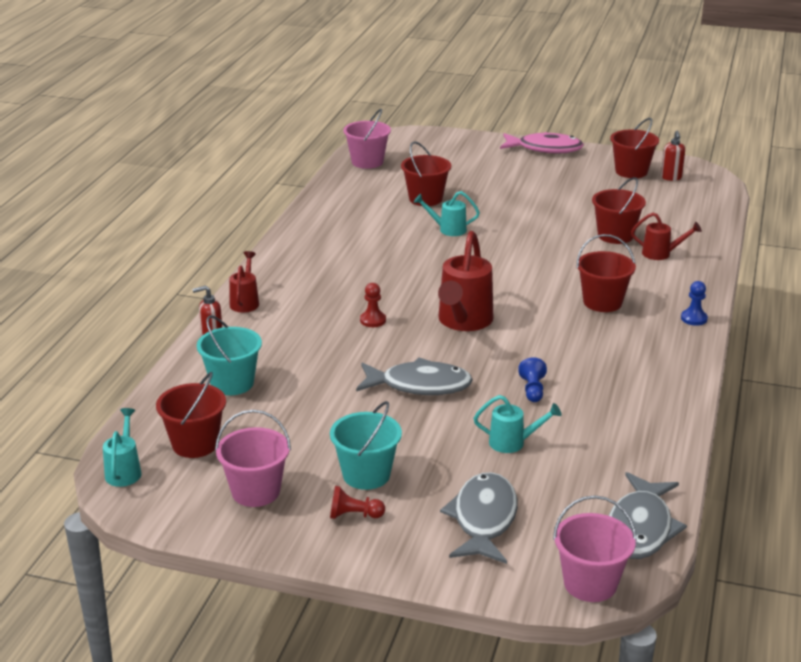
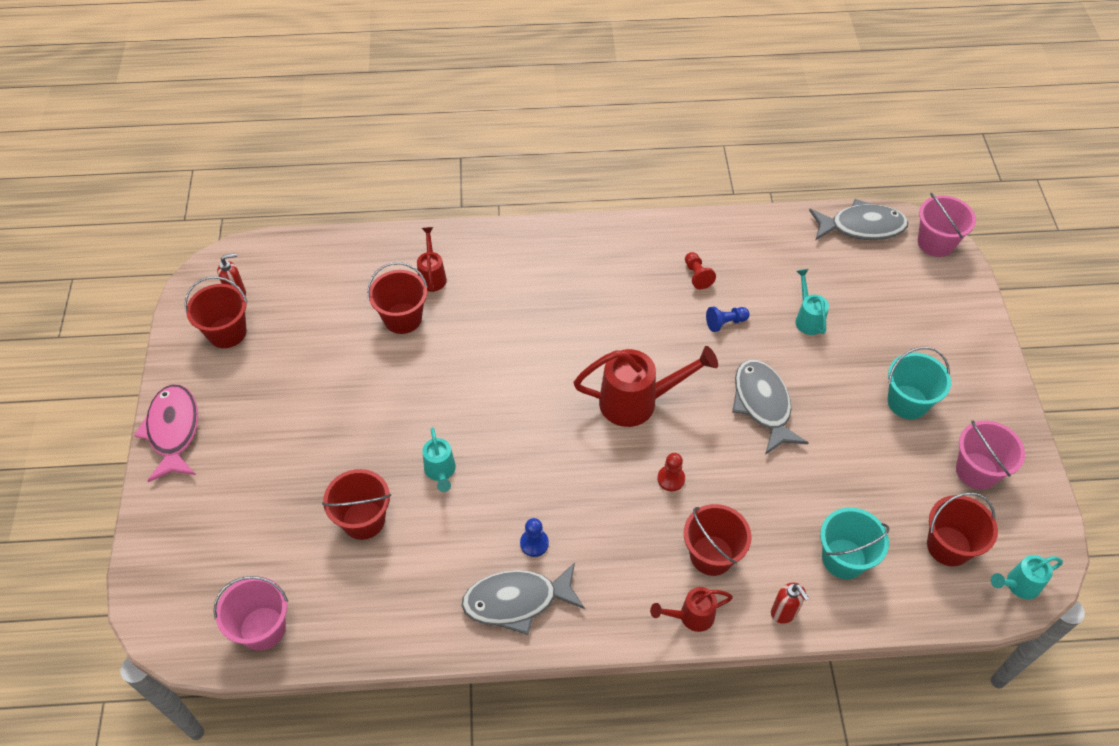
camera: 110 degrees left, 25 degrees up
red pawn [330,486,385,519] -> red pawn moved to [685,252,716,289]
grey fish [440,472,518,564] -> grey fish moved to [462,562,585,635]
red bucket [577,234,636,312] -> red bucket moved to [684,504,752,576]
blue pawn [681,281,708,326] -> blue pawn moved to [520,518,549,557]

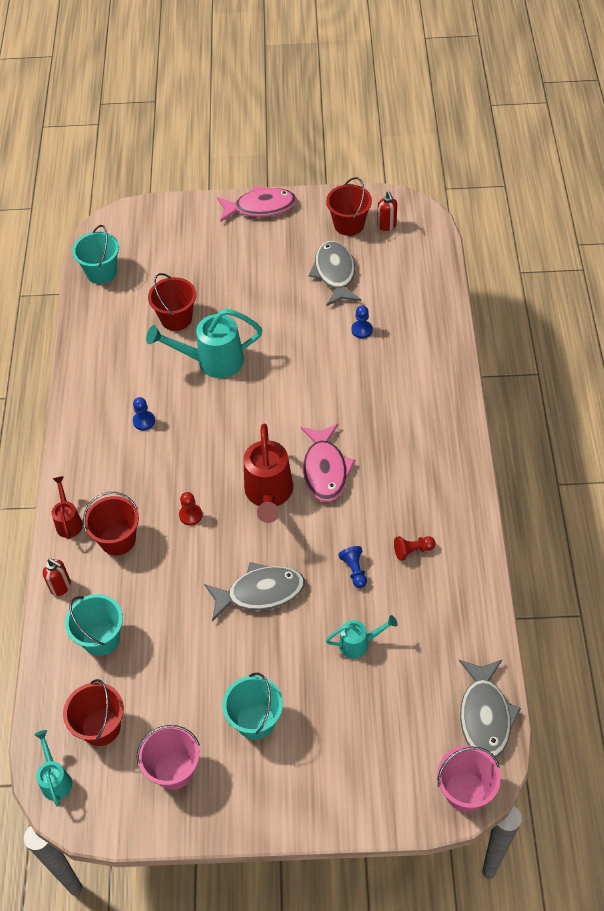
camera: 95 degrees right, 0 degrees up
pink bucket [213,576,288,651] -> turquoise bucket [72,225,119,284]
red bucket [367,262,428,334] -> blue pawn [352,305,373,339]
red watering can [417,227,447,292] -> none
turquoise watering can [422,427,456,492] -> turquoise watering can [146,309,262,378], size x1.83
grey fish [462,562,585,635] -> grey fish moved to [309,241,361,306]
red soap dispenser [771,582,809,624] -> red soap dispenser turned 120 degrees counterclockwise [43,559,71,596]
none -> pink fish [301,424,355,502]

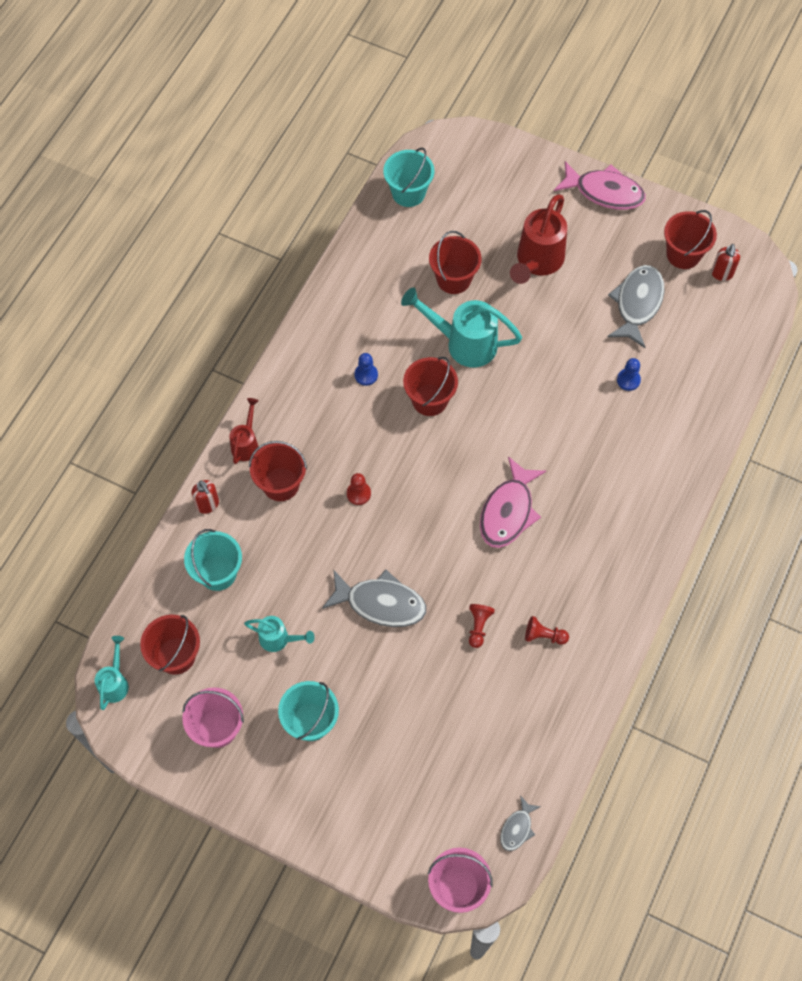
camera: 25 degrees right, 10 degrees up
red watering can [243,424,293,523] -> red watering can moved to [510,194,567,284]
turquoise watering can [326,615,398,659] -> turquoise watering can moved to [244,616,315,652]
blue pawn [338,546,367,588] -> red pawn [469,604,495,648]
grey fish [459,660,521,758] -> grey fish [500,795,541,851], size x0.52
none -> red bucket [403,357,458,416]

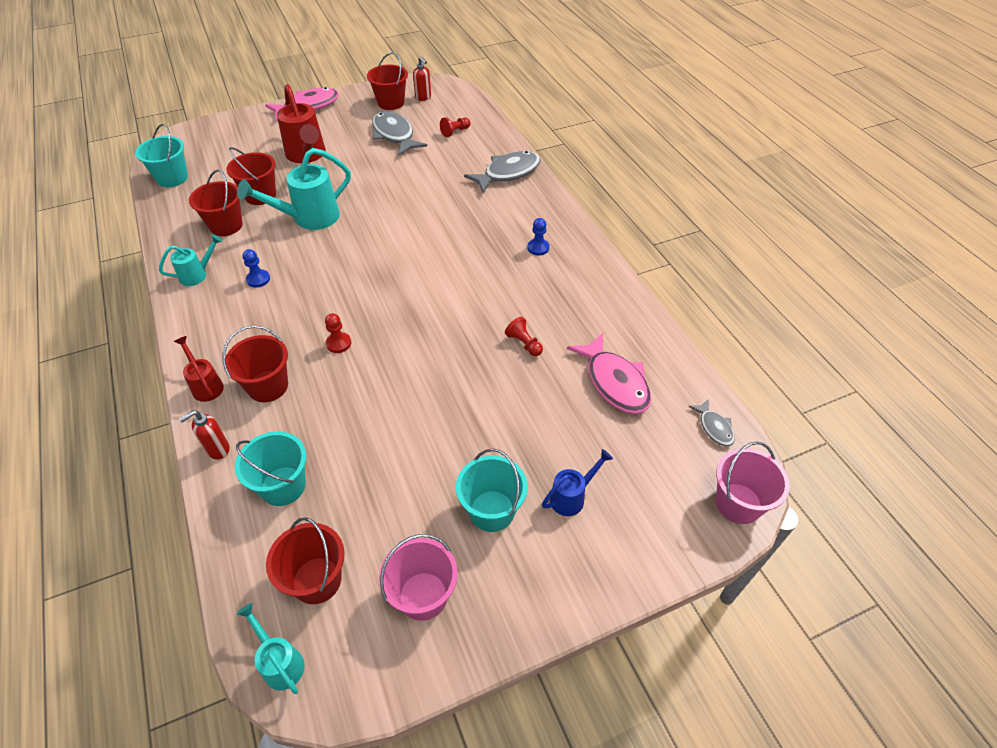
camera: 50 degrees left, 15 degrees down
red soap dispenser [192,480,219,514] -> red soap dispenser turned 135 degrees clockwise [179,410,229,459]
turquoise watering can [244,616,315,652] -> turquoise watering can moved to [159,234,222,286]
grey fish [322,569,426,627] -> grey fish moved to [464,151,540,193]
red bucket [403,357,458,416] -> red bucket moved to [189,170,243,236]
pink fish [480,456,546,548] -> pink fish moved to [567,333,651,414]
red pawn [525,616,569,645] -> red pawn moved to [440,117,470,137]
blue pawn [617,358,641,391] -> blue pawn moved to [527,218,549,255]
none -> blue watering can [542,449,613,516]

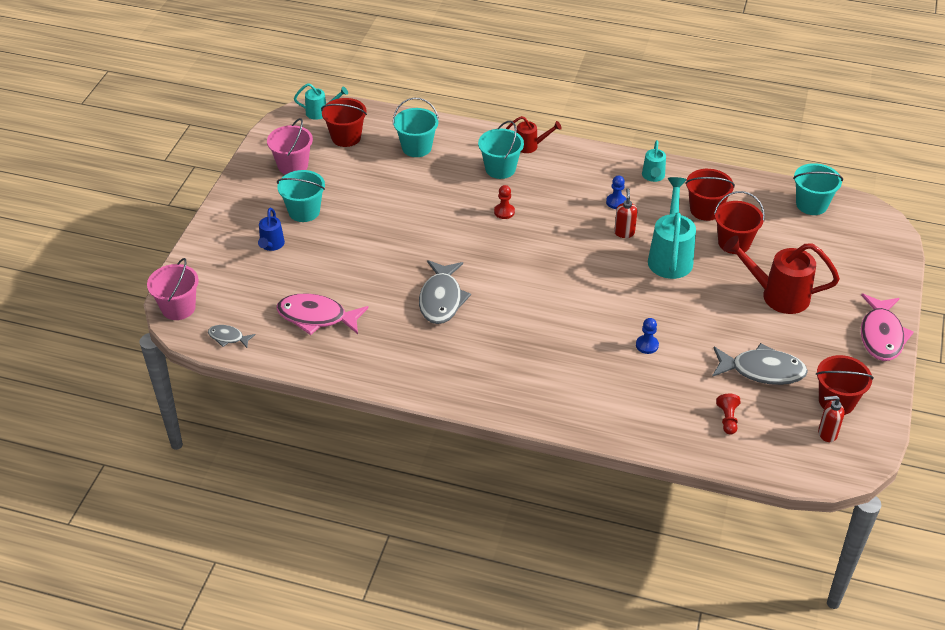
camera: 130 degrees right, 5 degrees down
red soap dispenser [179,410,229,459] -> red soap dispenser moved to [614,188,638,238]
red bucket [223,326,288,402] -> turquoise bucket [478,121,524,179]
grey fish [464,151,540,193] -> grey fish moved to [419,260,471,324]
red pawn [505,317,543,356] -> none
blue pawn [527,218,549,255] -> blue pawn moved to [636,318,659,354]

